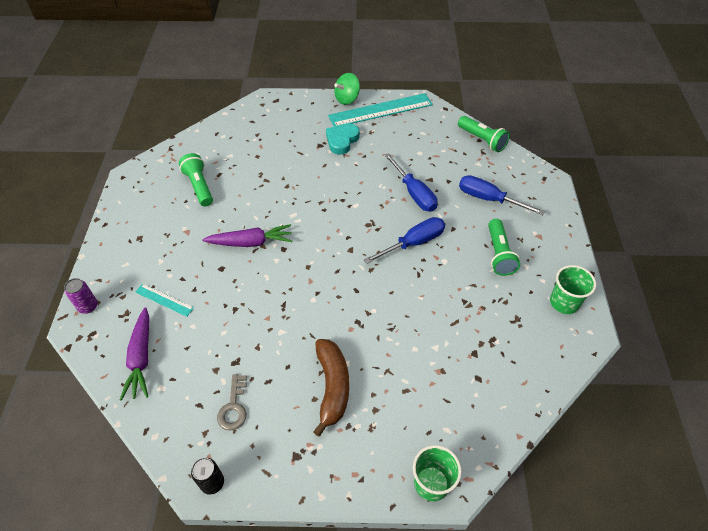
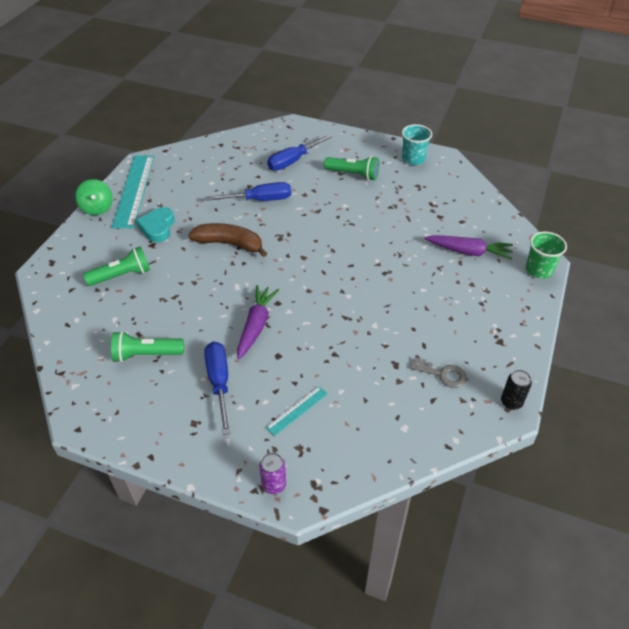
camera: 70 degrees left, 5 degrees down
purple carrot [120,307,149,401] -> purple carrot moved to [424,235,513,260]
brown banana [313,339,349,437] -> brown banana moved to [188,223,267,257]
turquoise heart [326,124,360,155] -> turquoise heart turned 45 degrees clockwise [136,207,174,242]
blue screwdriver [364,217,445,264] -> blue screwdriver moved to [204,342,231,435]
green flashlight [458,116,510,152] -> green flashlight moved to [83,246,150,286]
green cup [550,265,596,314] -> turquoise cup [402,124,432,165]

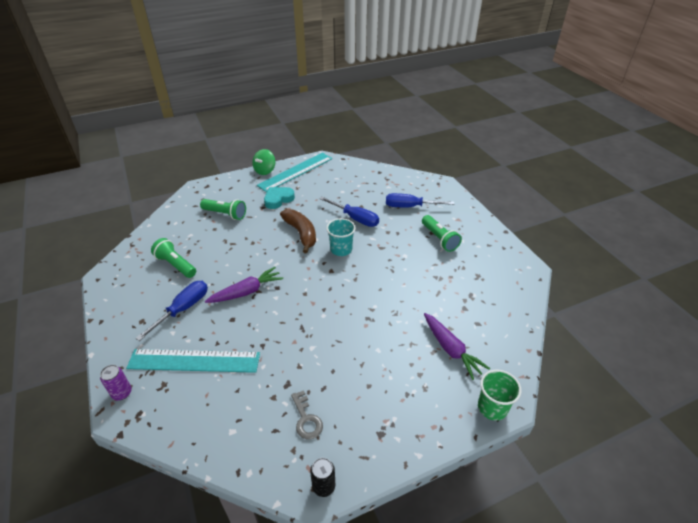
camera: 45 degrees right, 5 degrees down
turquoise ruler [266,386,328,436] -> turquoise ruler [126,349,260,373], size x2.12
turquoise cup [402,124,432,165] -> turquoise cup moved to [326,218,356,256]

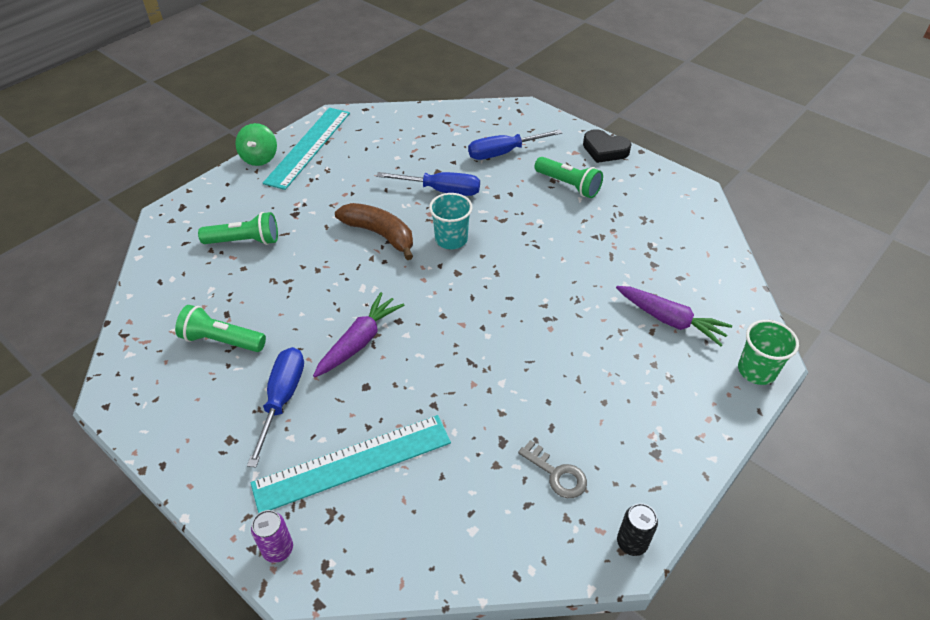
camera: 25 degrees left, 5 degrees up
turquoise heart [264,187,295,209] -> none
none -> black heart [583,129,632,163]

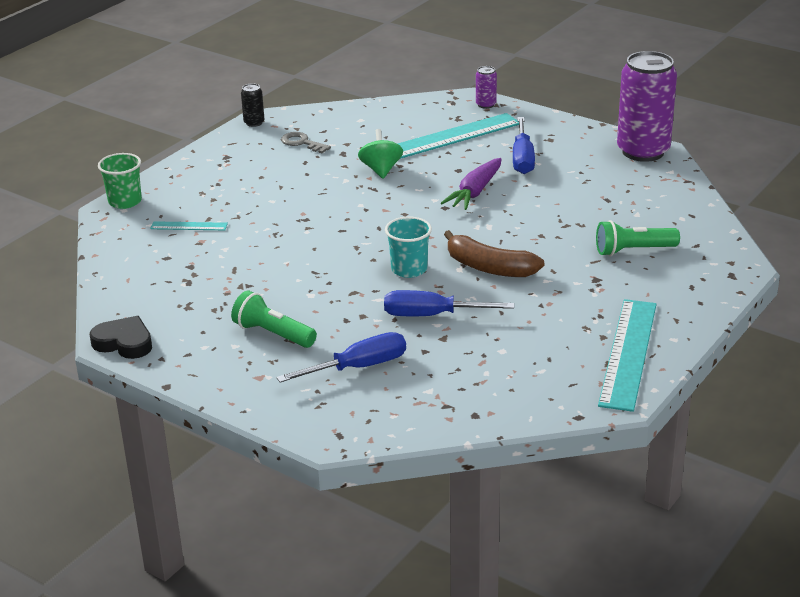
camera: 175 degrees right, 15 degrees down
green flashlight [175,305,266,352] -> none
green spinning top [235,123,277,166] -> green spinning top moved to [358,129,403,179]
black heart [583,129,632,163] -> black heart moved to [90,316,152,359]
purple carrot [616,286,732,346] -> turquoise ruler [150,221,228,230]
none -> purple can [617,51,677,162]

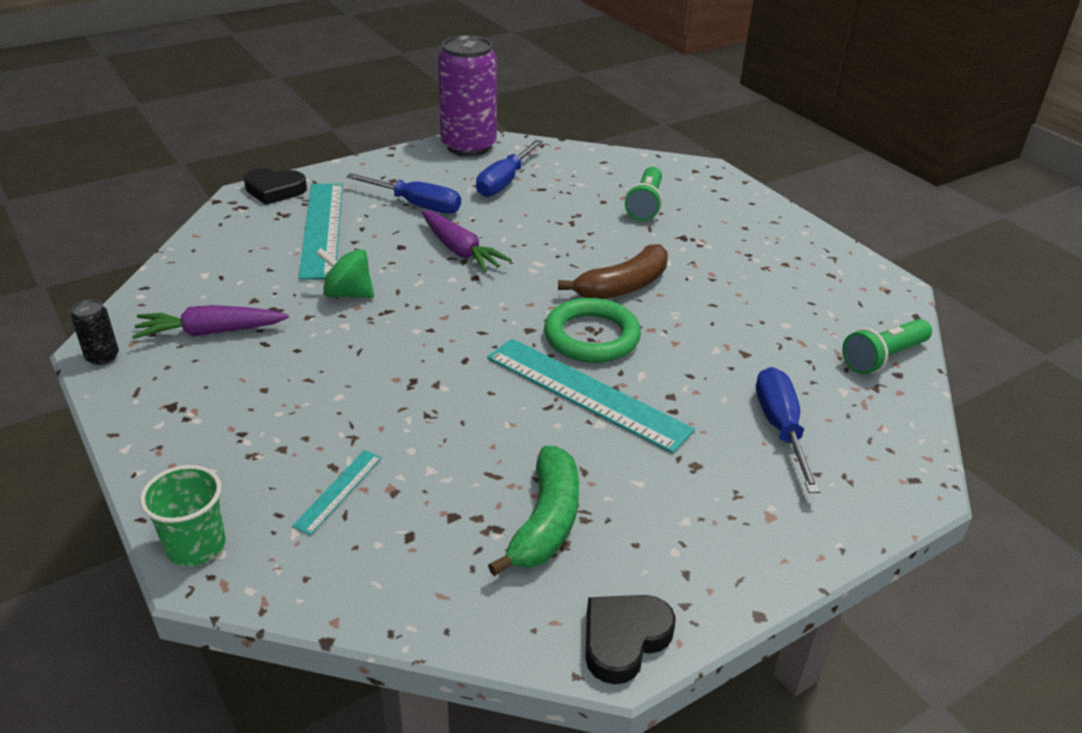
camera: 70 degrees left, 5 degrees up
green flashlight [231,291,317,348] -> green flashlight moved to [842,319,932,374]
grey key [281,132,331,153] -> purple carrot [132,305,289,339]
blue screwdriver [384,290,514,316] -> blue screwdriver moved to [476,140,543,197]
turquoise cup [385,217,432,278] -> green ring [544,298,641,363]
purple can [476,66,497,109] -> black heart [244,168,307,205]
turquoise ruler [598,299,657,412] -> turquoise ruler moved to [487,339,695,453]
none -> green banana [488,446,579,576]

